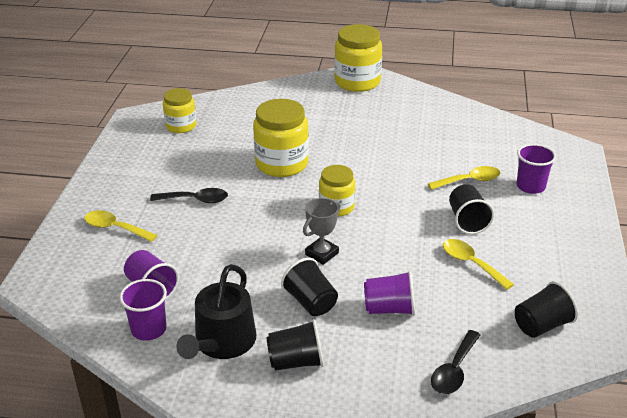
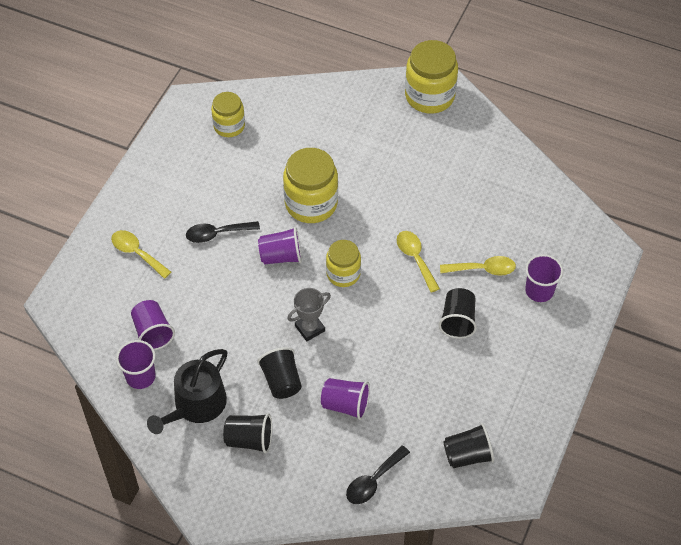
camera: 15 degrees right, 20 degrees up
black spoon [150,188,228,203] -> black spoon turned 150 degrees clockwise [186,221,260,243]
yellow spoon [443,239,514,290] -> yellow spoon moved to [397,231,440,293]
none -> purple cup [258,227,302,264]

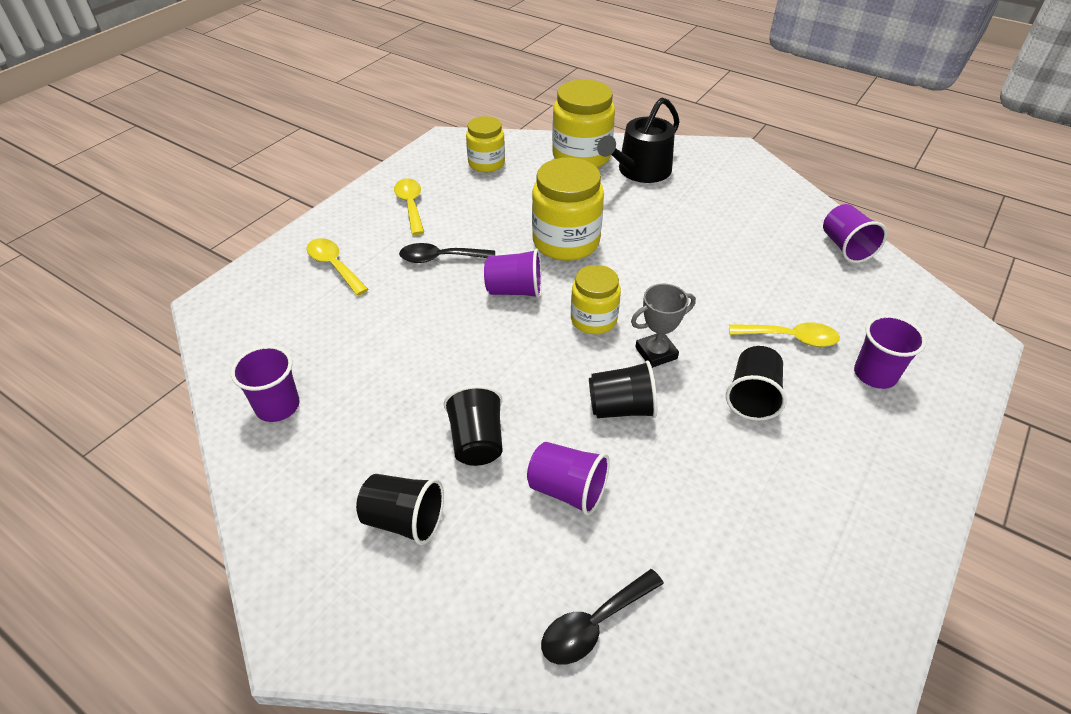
camera: 10 degrees right, 10 degrees down
purple cup [131,300,175,350] -> purple cup moved to [823,204,887,263]
black watering can [147,349,227,434] -> black watering can moved to [597,98,680,183]
grey trophy [287,288,331,341] -> grey trophy moved to [631,284,696,368]
yellow spoon [397,231,440,293] -> yellow spoon moved to [394,179,424,235]
yellow jar [405,40,458,113] -> yellow jar moved to [552,80,615,168]
black cup [443,423,494,468] -> black cup moved to [589,360,657,418]

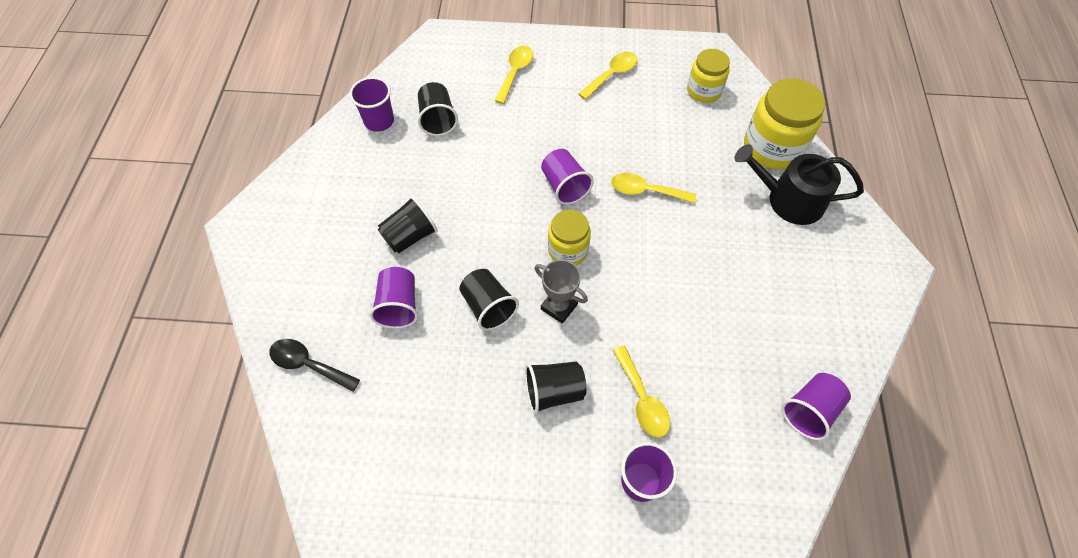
camera: 60 degrees right, 15 degrees up
black cup [356,474,444,545] -> black cup moved to [418,82,458,136]
black spoon [399,243,495,263] -> none
yellow jar [532,157,604,261] -> yellow spoon [611,173,696,204]

